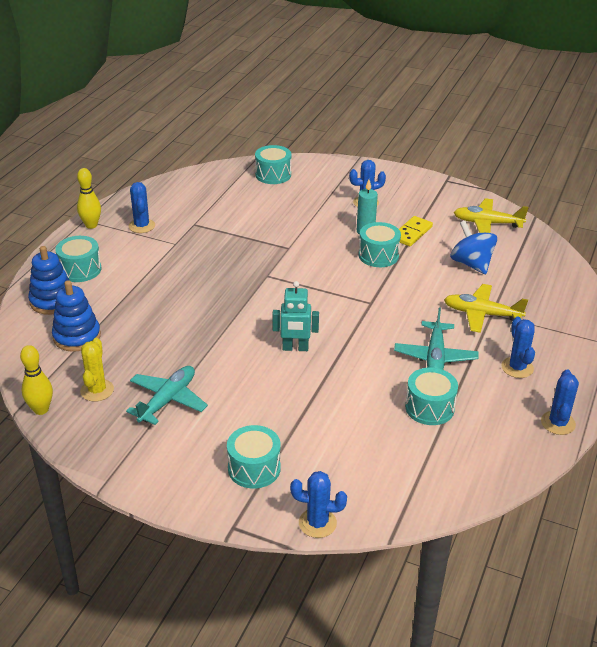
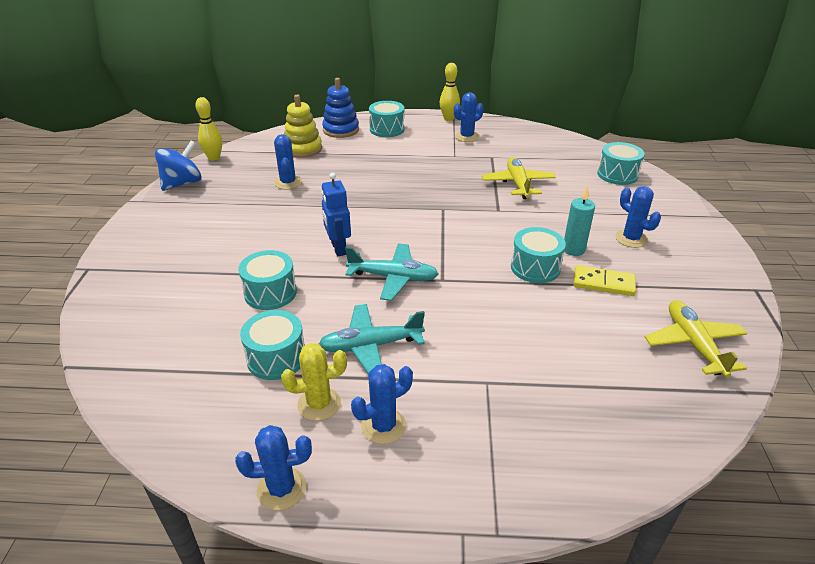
camera: 70 degrees right, 0 degrees up
blue stacking toy [52,280,101,352] -> yellow stacking toy [284,95,322,158]
yellow cactus [80,338,114,402] -> yellow cactus moved to [281,343,347,421]
turquoise plane [126,366,208,425] -> turquoise plane moved to [345,244,439,301]
turquoise drum [227,425,281,489] -> turquoise drum moved to [238,250,297,310]
turquoise robot [272,281,319,351] -> blue robot [321,173,351,256]
blue cactus [290,471,347,538] -> blue cactus moved to [274,134,302,190]
yellow plane [444,284,528,333] -> yellow plane moved to [482,157,556,199]
blue spinning top [450,221,497,274] -> blue spinning top moved to [155,140,202,191]

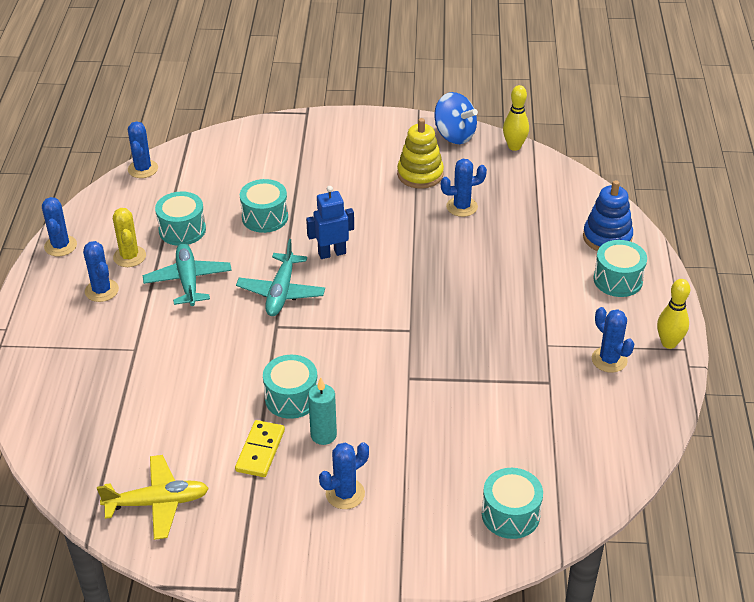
camera: 90 degrees right, 5 degrees up
yellow stacking toy [284,95,322,158] -> yellow stacking toy moved to [397,118,444,189]
yellow plane [482,157,556,199] -> none
none -> blue cactus [128,121,158,178]

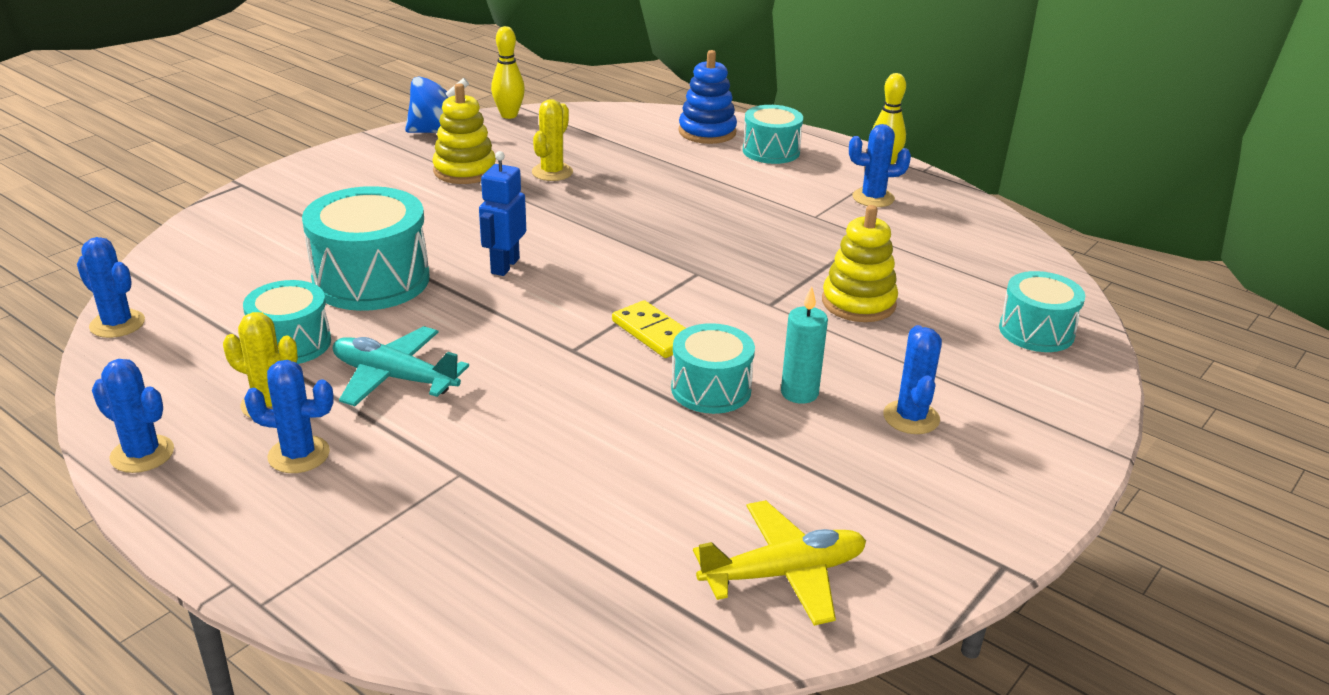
camera: 55 degrees left, 10 degrees down
yellow plane [97,455,209,540] -> yellow plane turned 45 degrees clockwise [693,500,866,626]
yellow domino [235,420,285,477] -> yellow domino moved to [612,300,686,358]
turquoise plane [236,239,325,316] -> none
turquoise drum [240,179,288,233] -> turquoise drum [302,186,430,311], size x1.61
blue cactus [441,159,487,217] -> yellow cactus [532,99,573,181]
none -> yellow stacking toy [822,205,898,322]

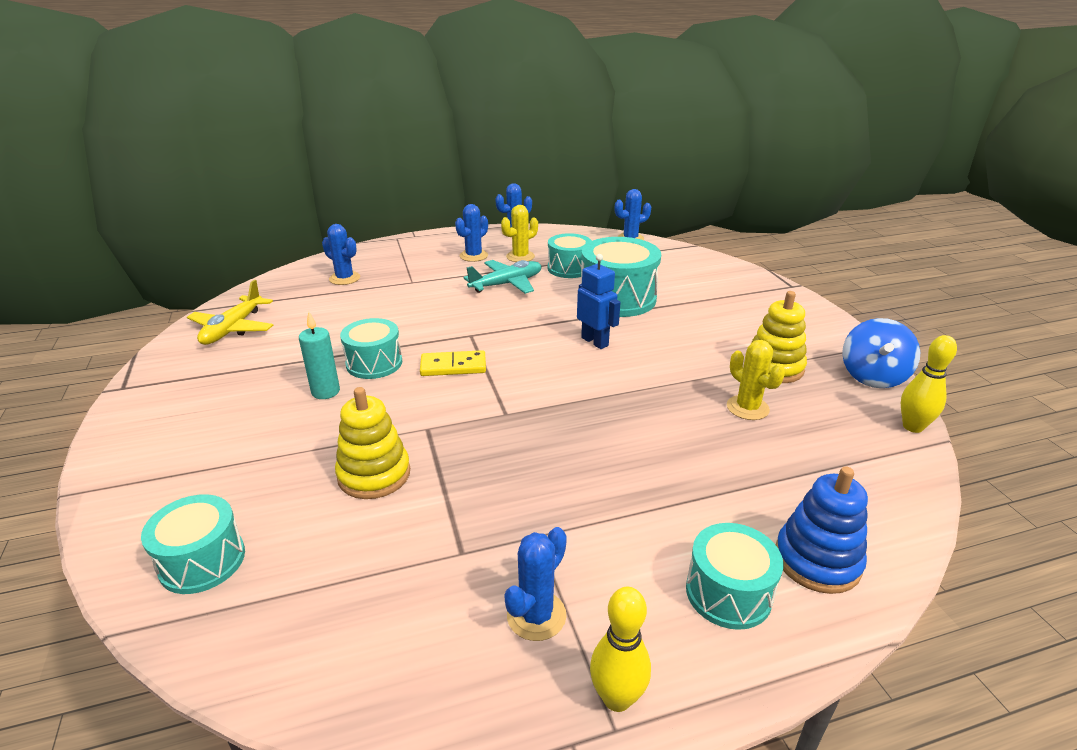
camera: 125 degrees right, 0 degrees up
blue cactus [883,325,942,434] -> blue cactus moved to [322,224,360,285]

